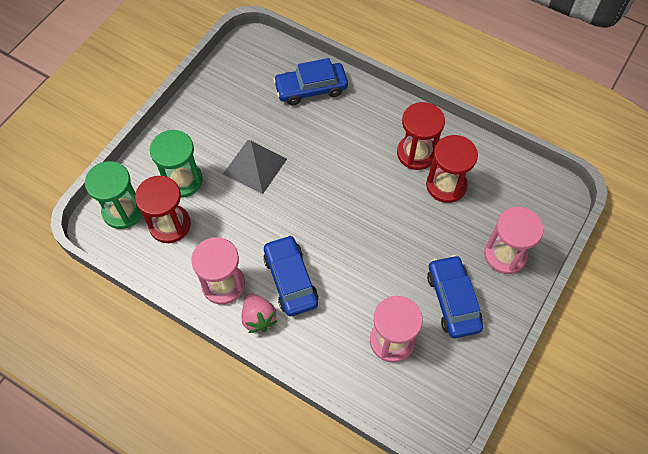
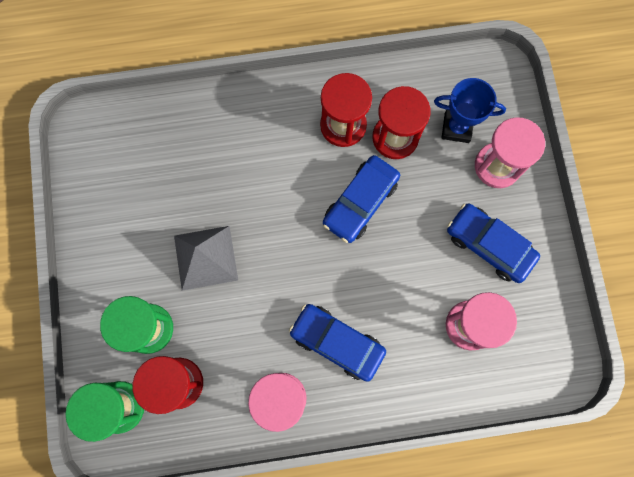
camera: 40 degrees left, 15 degrees up
pink strawberry [241,294,277,333] -> none
blue car [273,58,348,105] -> blue car moved to [323,155,400,243]
none -> blue trophy [434,78,506,143]

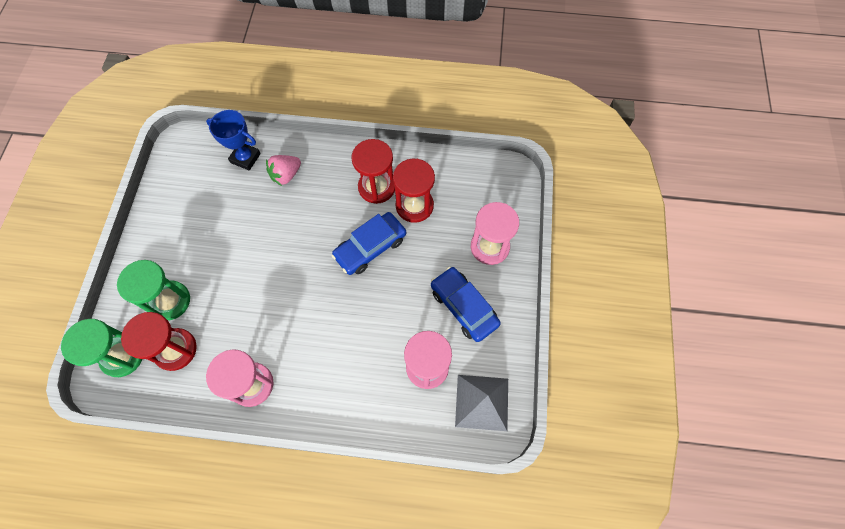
camera: 15 degrees right, 10 degrees down
grey pyramid [174,226,238,291] -> grey pyramid moved to [455,375,508,431]
blue car [289,304,386,382] -> none
blue trophy [434,78,506,143] -> blue trophy moved to [206,110,261,170]
none -> pink strawberry [266,155,301,186]

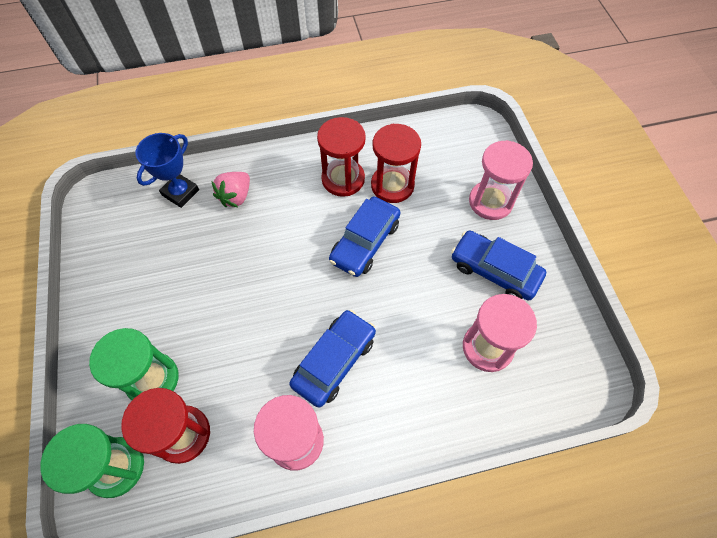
camera: 20 degrees left, 5 degrees down
blue trophy [206,110,261,170] -> blue trophy turned 60 degrees counterclockwise [136,133,199,208]
grey pyramid [455,375,508,431] -> none
none -> blue car [289,310,376,408]

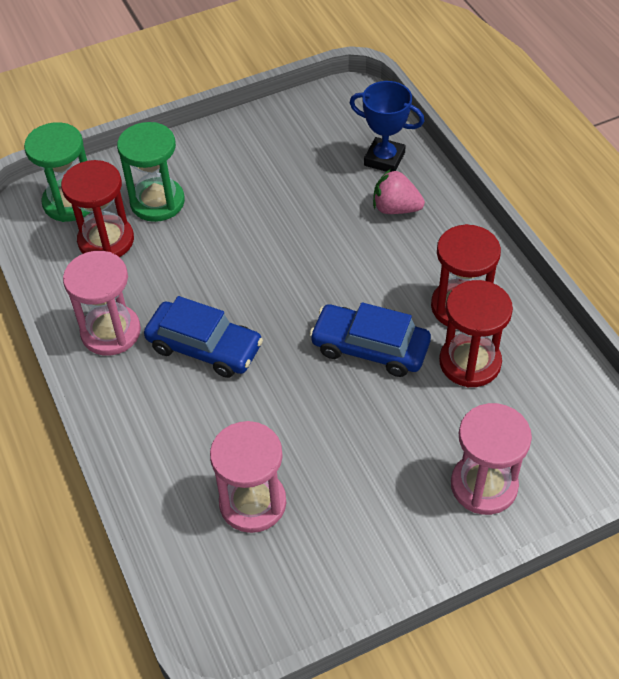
camera: 80 degrees right, 10 degrees down
blue car [451,231,546,301] -> none

